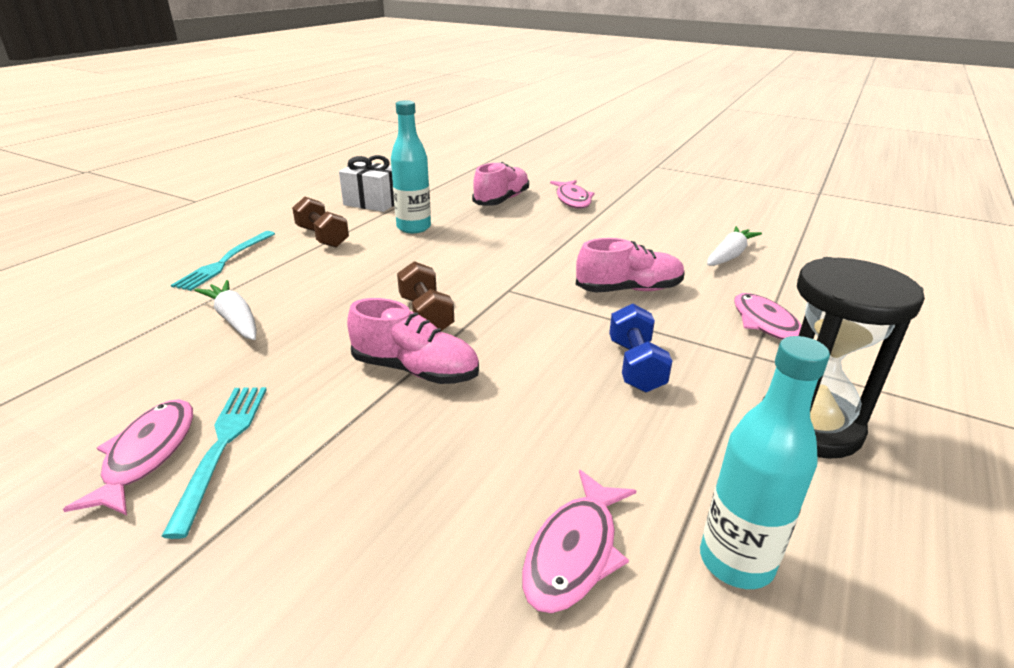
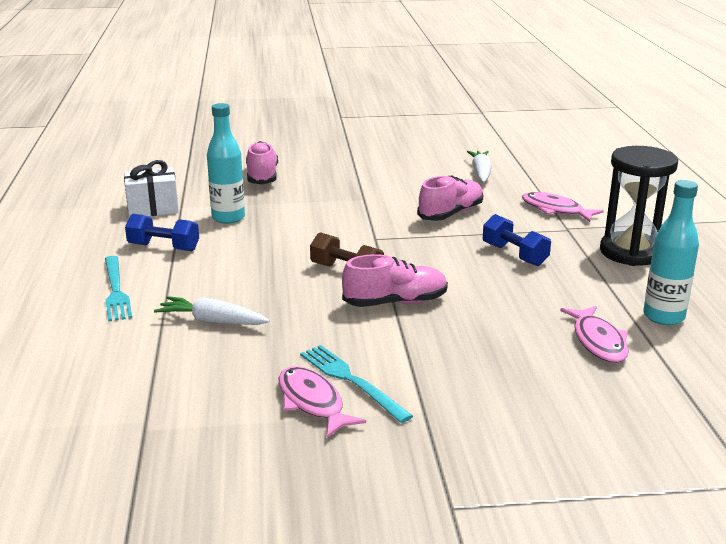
camera: 35 degrees left, 5 degrees down
brown dumbbell [292,197,349,247] -> blue dumbbell [125,214,199,251]
pink fish [550,180,595,209] -> none

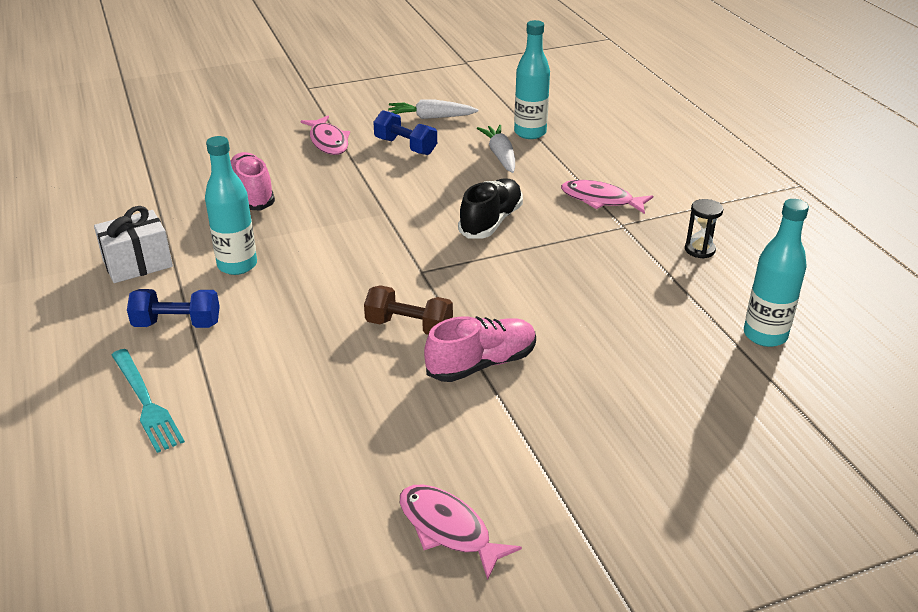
camera: 15 degrees left, 10 degrees up
white carrot [154,296,270,325] -> white carrot moved to [388,99,478,119]
turquoise fork [300,345,413,423] -> none
pink shoe [417,175,483,221] -> black shoe [458,178,523,238]
blue dumbbell [483,214,551,266] -> blue dumbbell moved to [373,110,437,155]
pink fish [560,306,629,363] -> pink fish moved to [301,116,350,155]
black hourglass [600,146,678,266] -> black hourglass [685,199,723,259], size x0.46
none -> turquoise bottle [514,20,550,139]

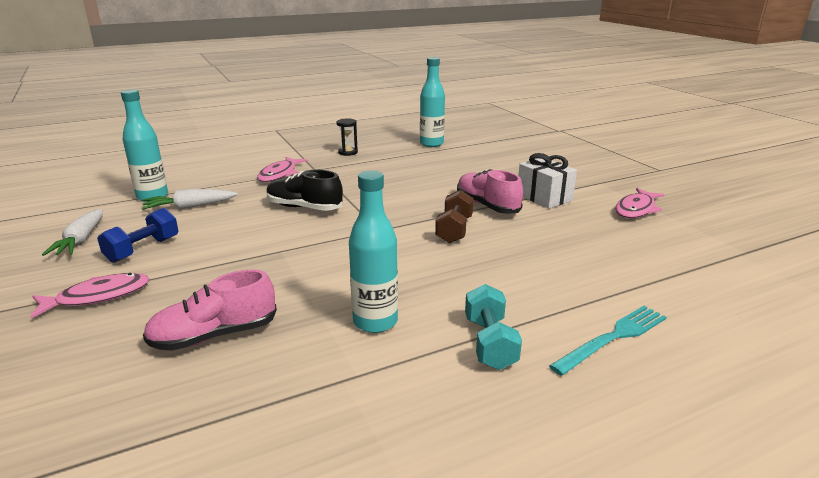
camera: 95 degrees left, 10 degrees down
white gift [94,206,173,283] -> white gift moved to [518,153,577,209]
blue dumbbell [127,289,220,328] -> turquoise dumbbell [465,284,522,370]

